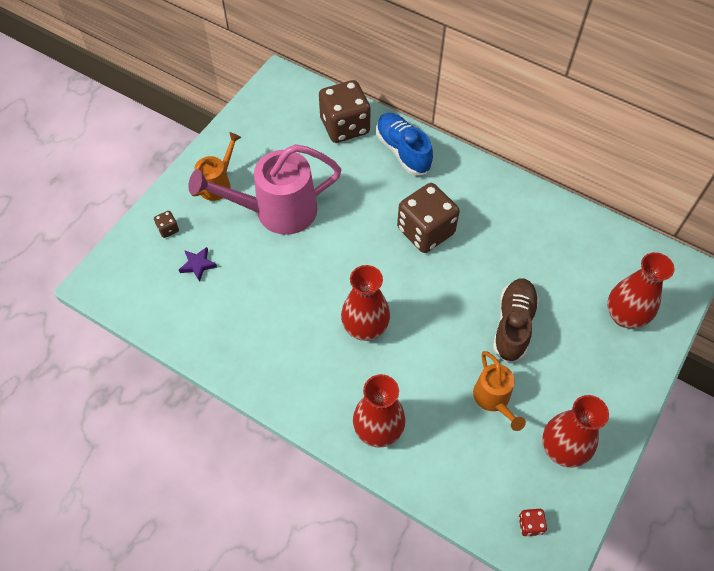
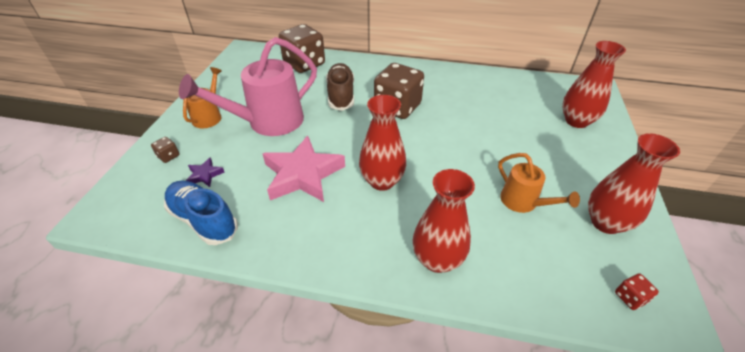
camera: 20 degrees left, 15 degrees down
blue shoe [376,113,433,175] -> blue shoe moved to [164,180,238,245]
brown shoe [493,278,539,363] -> brown shoe moved to [326,63,354,111]
none -> pink star [262,136,345,202]

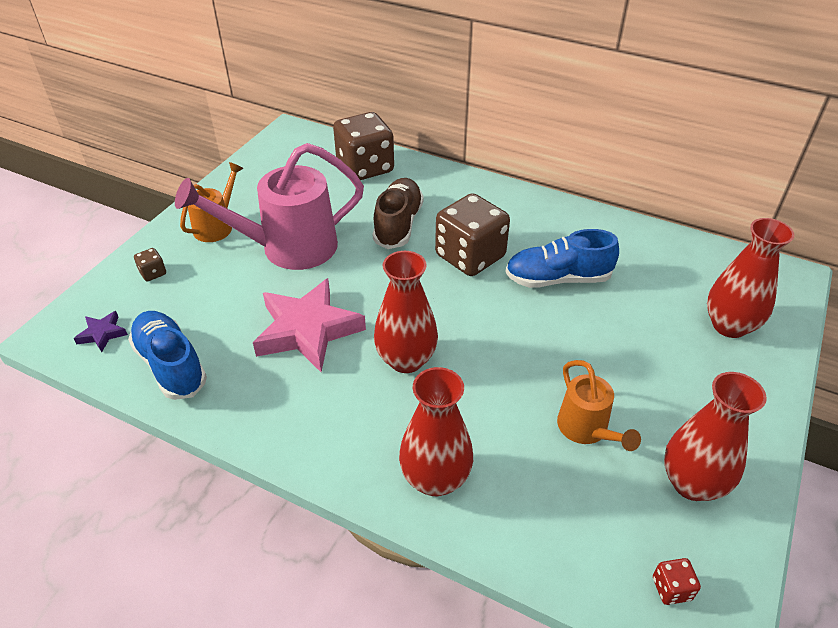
camera: 15 degrees right, 0 degrees up
purple star [186,158,225,187] -> purple star moved to [73,311,128,352]
none -> blue shoe [505,229,619,288]

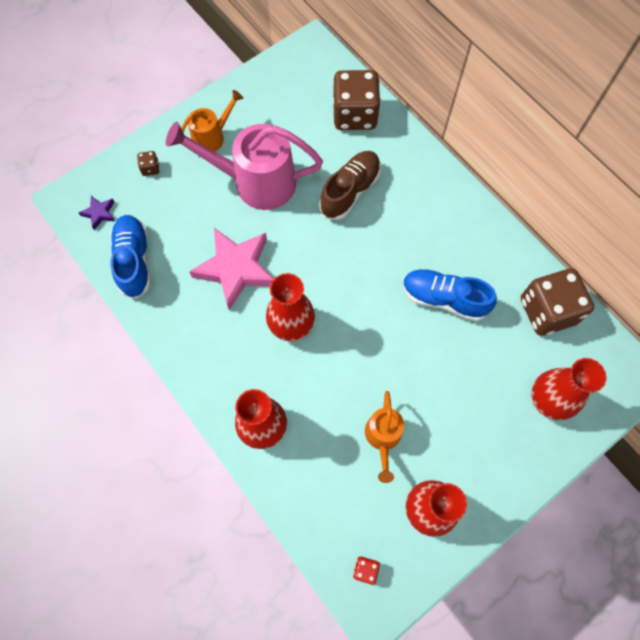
camera: 25 degrees right, 25 degrees up
brown dice [435,193,510,276] -> brown dice moved to [521,268,594,336]

